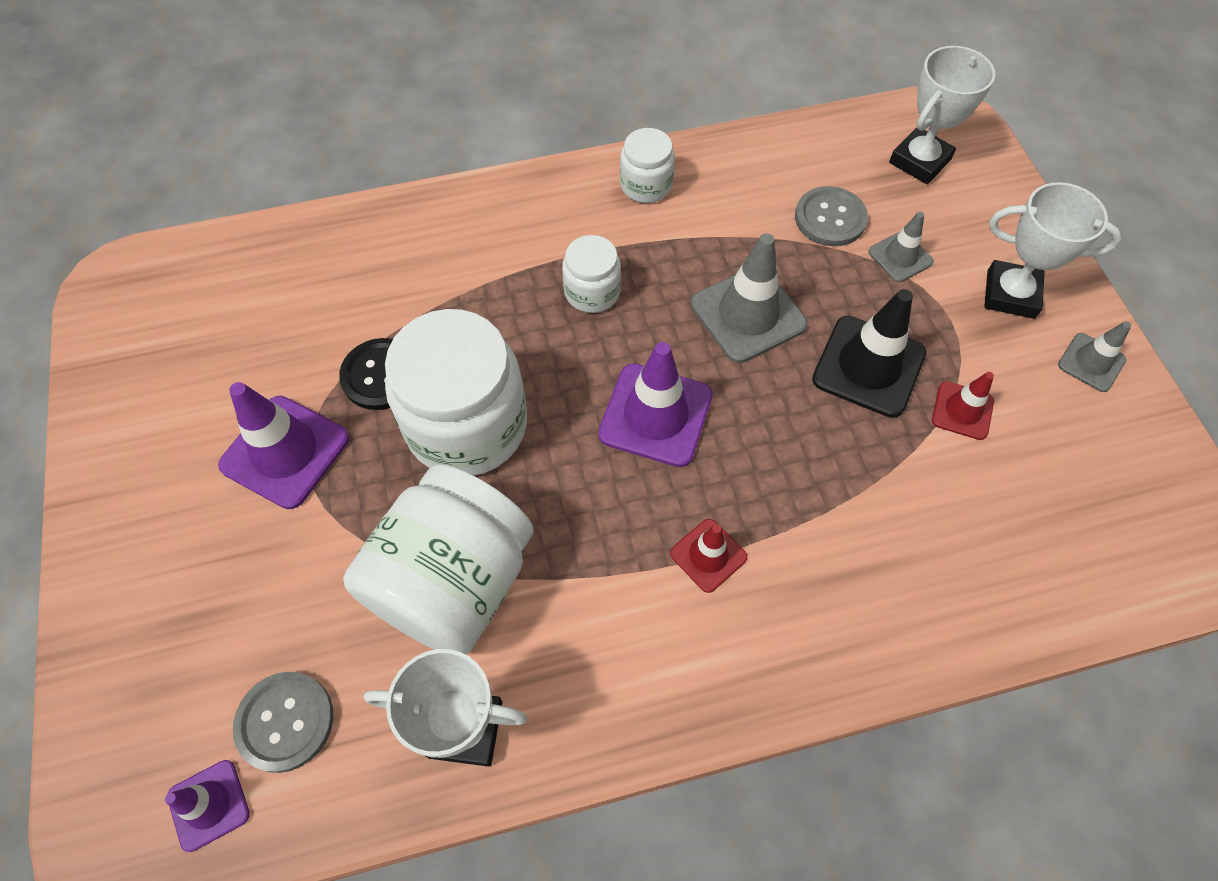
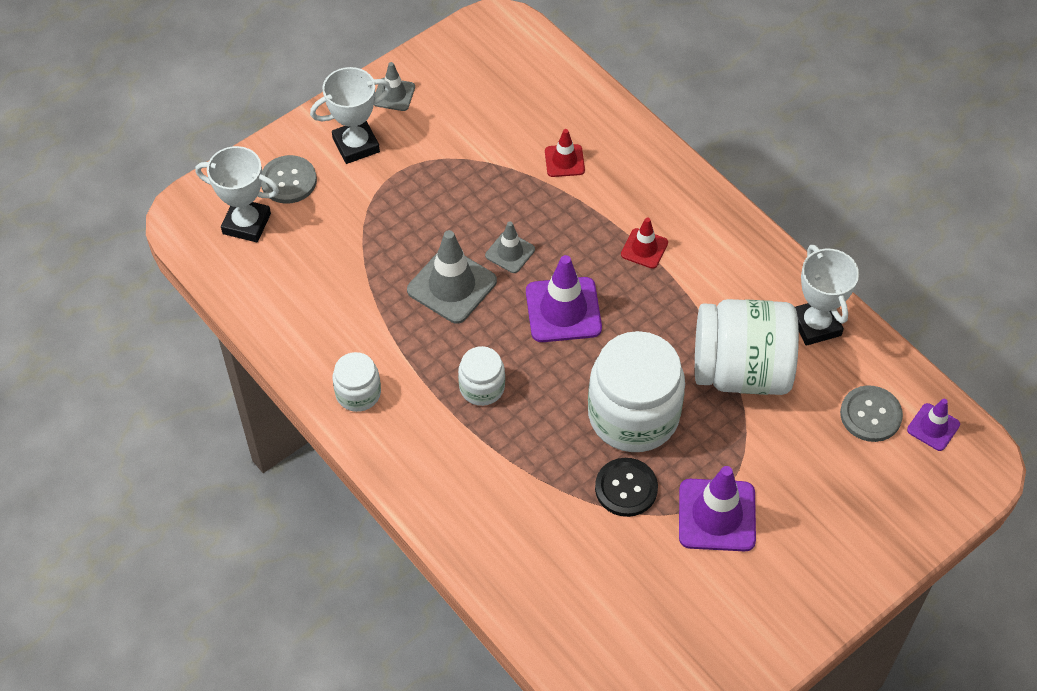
camera: 115 degrees left, 5 degrees down
grey button [795,186,868,246] -> grey button moved to [261,155,317,204]
black traffic cone [812,289,926,418] -> none
grey traffic cone [868,212,934,282] -> grey traffic cone moved to [485,221,535,273]
red traffic cone [932,372,994,440] -> red traffic cone moved to [545,129,585,177]
white trophy [984,182,1122,319] -> white trophy turned 75 degrees clockwise [310,67,391,164]

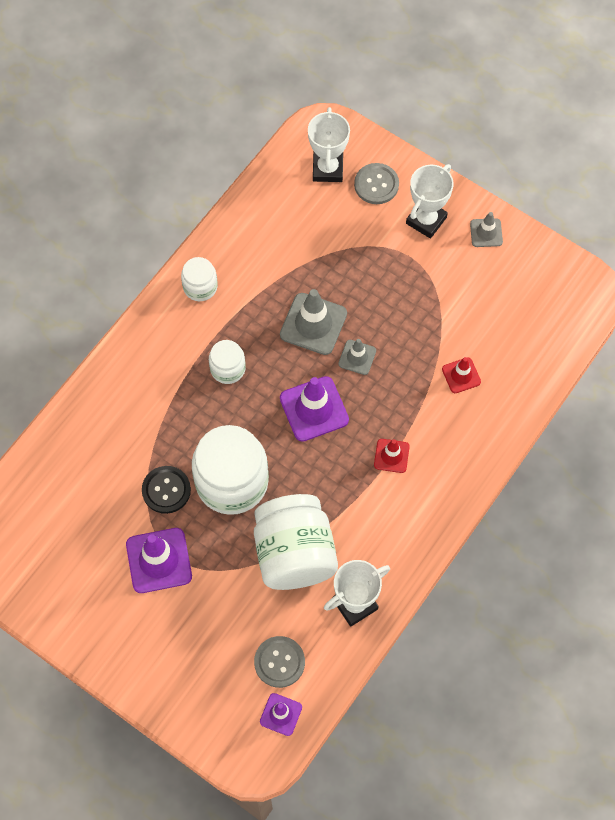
camera: 75 degrees right, 10 degrees up
white trophy [310,67,391,164] -> white trophy turned 75 degrees clockwise [406,164,454,239]

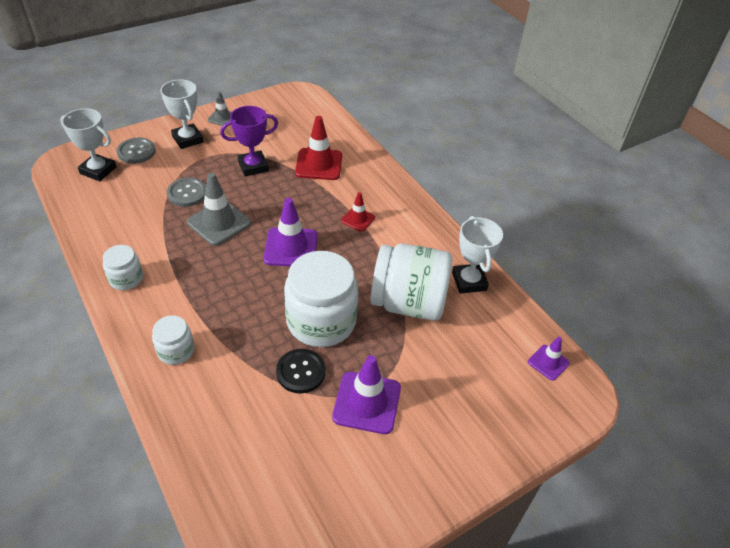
camera: 70 degrees left, 20 degrees down
white jar [209,340,246,384] -> white jar moved to [152,315,194,365]
grey button [254,636,305,688] -> grey button moved to [167,178,206,207]
grey traffic cone [338,339,376,375] -> none
red traffic cone [442,357,481,393] -> red traffic cone [295,116,342,180], size x1.77
none -> purple trophy [220,106,278,176]

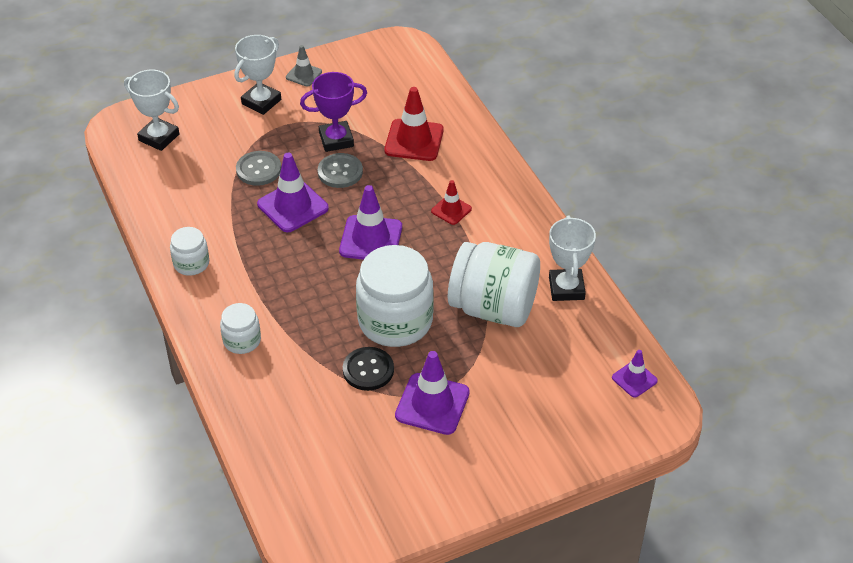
camera: 10 degrees right, 0 degrees up
grey button [117,138,156,164] -> grey button moved to [318,153,363,188]
white trophy [160,79,204,149] -> white trophy turned 60 degrees clockwise [234,35,281,115]
grey traffic cone [187,173,251,246] -> purple traffic cone [257,153,329,232]

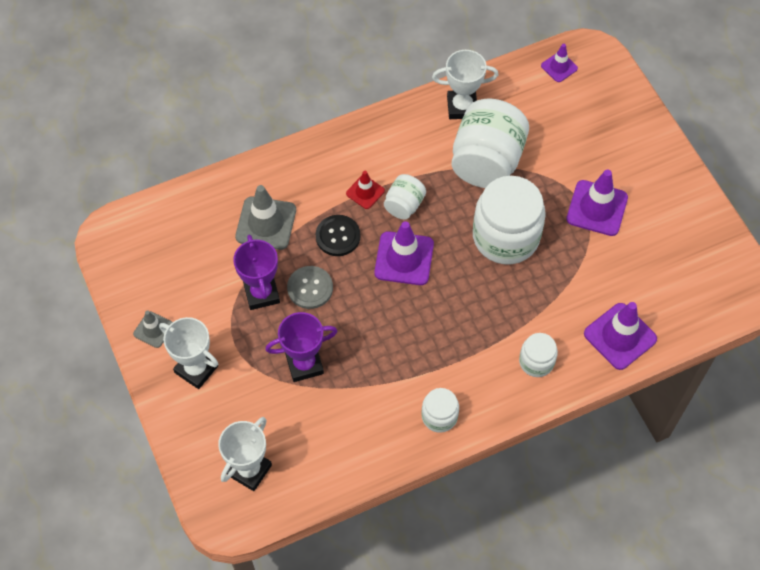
camera: 90 degrees left, 15 degrees up
grey button [236,151,281,186] -> purple trophy [265,312,337,382]
purple traffic cone [257,153,329,232] -> purple traffic cone moved to [584,302,657,370]
black button [343,347,394,391] -> black button moved to [316,215,361,256]
red traffic cone [384,87,444,161] -> grey traffic cone [235,185,296,250]
none -> white jar [384,174,426,220]

